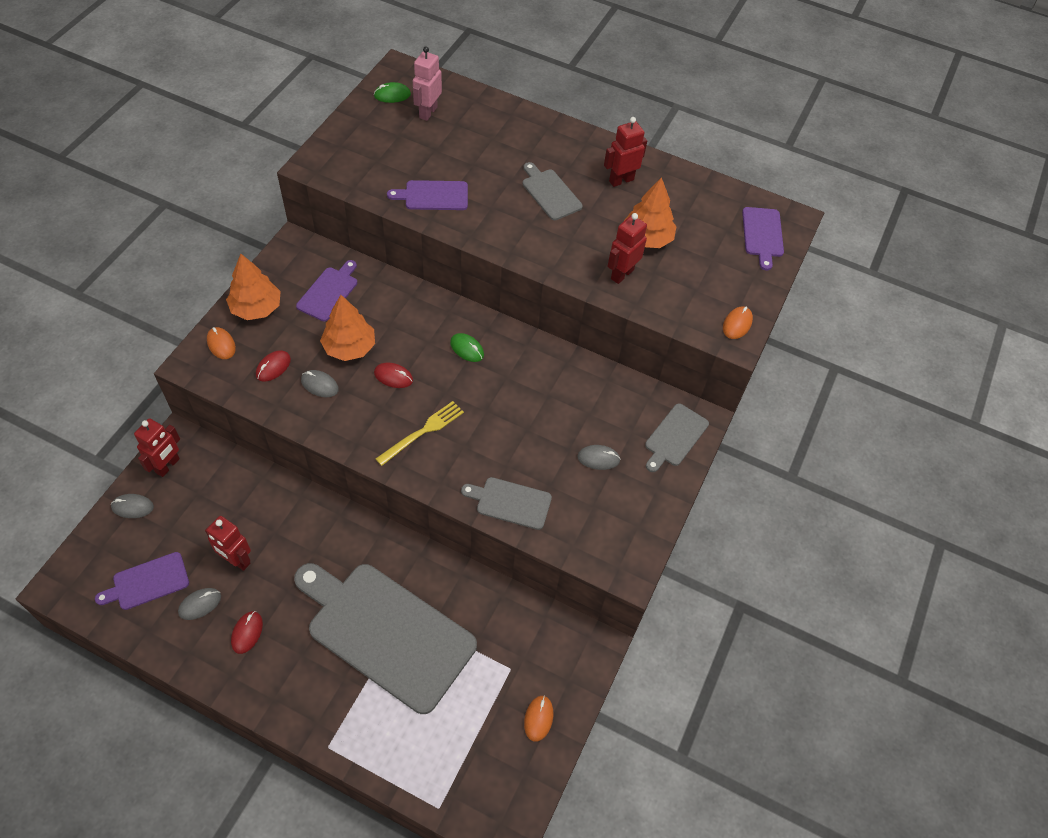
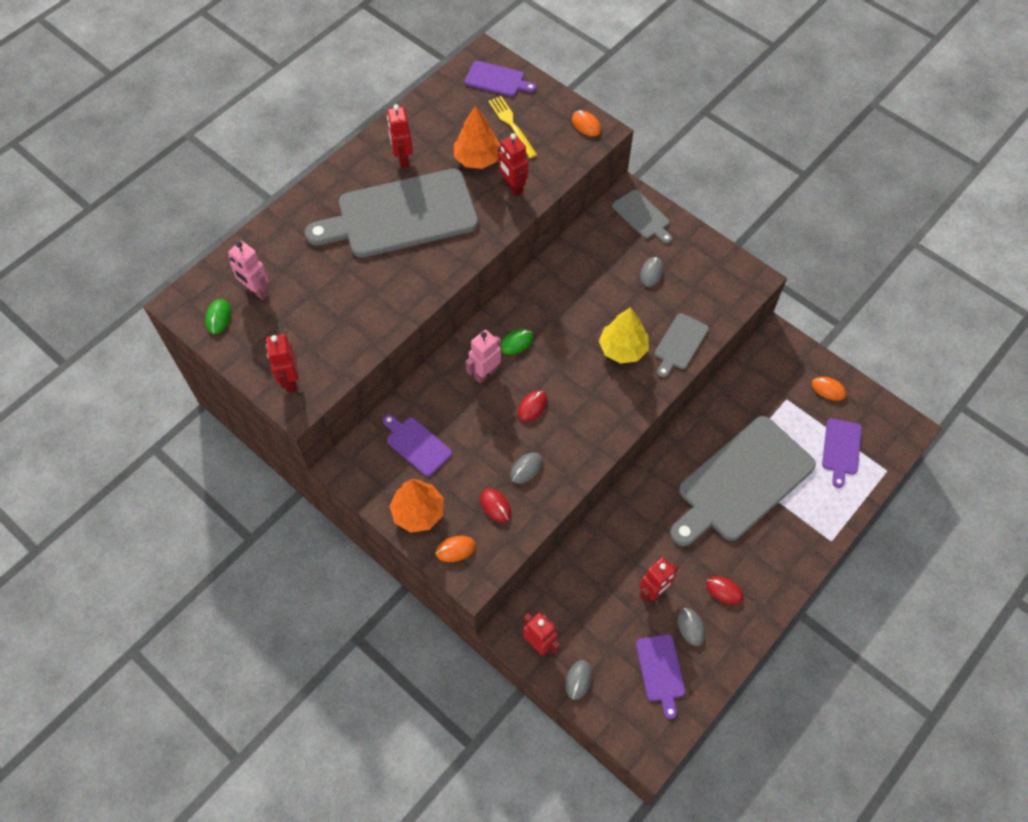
camera: 70 degrees left, 5 degrees up
orange tree [320,295,375,361] -> none
yellow fork [375,401,464,466] -> yellow fork moved to [488,96,537,158]
purple cutting board [387,180,468,210] -> purple cutting board moved to [822,418,862,488]
grey cutting board [523,162,583,220] -> grey cutting board [305,169,478,258], size x2.21
none -> red robot [266,334,298,392]
none -> pink robot [466,330,501,383]
none -> yellow tree [599,307,649,364]

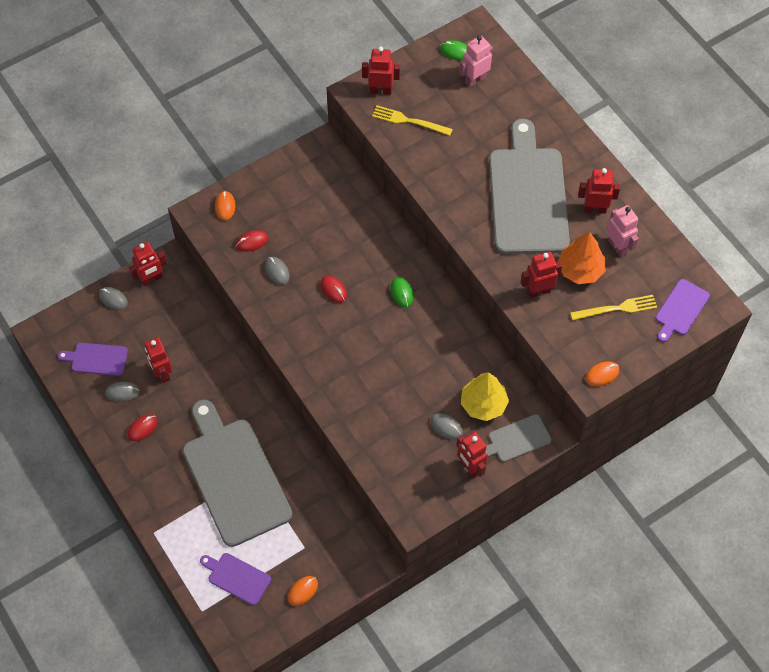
camera: 105 degrees right, 0 degrees up
purple cutting board [383,414,452,476] -> none
orange tree [389,479,444,533] -> none
pink robot [466,330,501,383] -> pink robot moved to [606,205,639,257]
yellow tree [599,307,649,364] -> yellow tree moved to [461,372,509,421]
grey cutting board [654,313,709,377] -> none
none -> yellow fork [372,105,453,136]
none -> red robot [456,432,488,478]

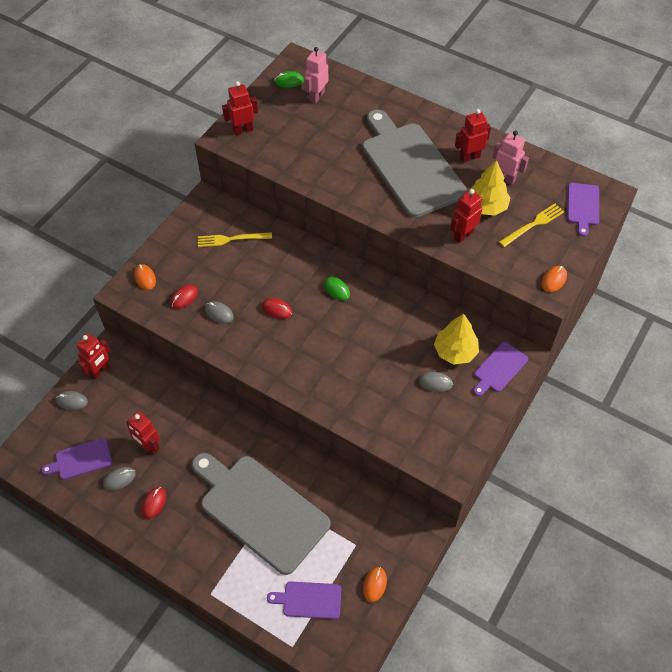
camera: 25 degrees left, 5 degrees down
yellow fork [372,105,453,136] -> yellow fork moved to [198,232,272,247]
red robot [456,432,488,478] -> none
grey cutting board [486,414,551,462] -> purple cutting board [473,342,528,396]
orange tree [558,232,606,284] -> yellow tree [471,160,510,216]

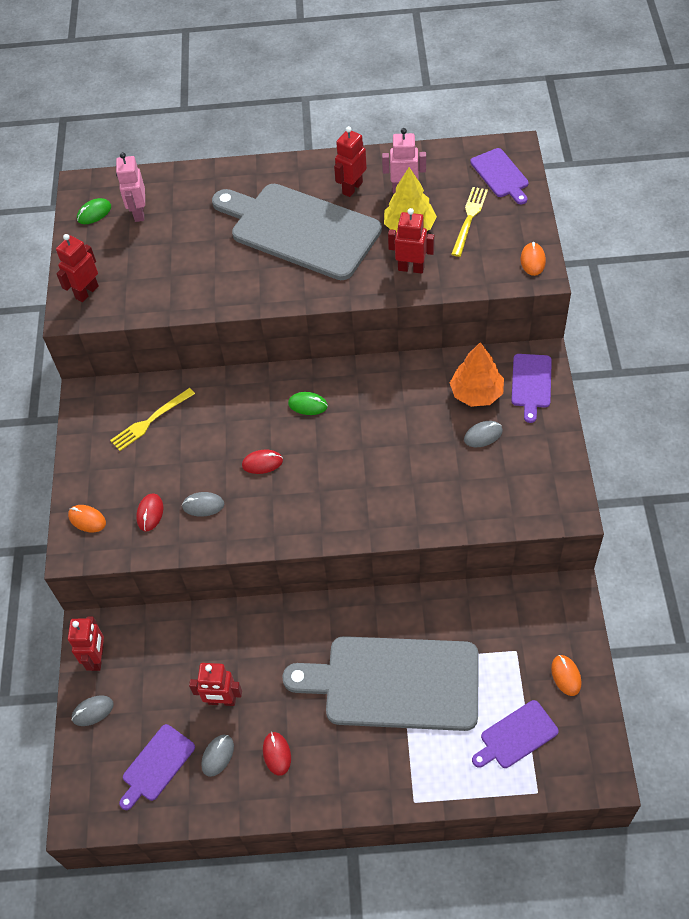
camera: 30 degrees left, 0 degrees up
yellow tree [434,314,479,364] -> orange tree [450,342,504,407]
red robot [450,189,482,243] -> red robot turned 90 degrees clockwise [388,208,435,274]

